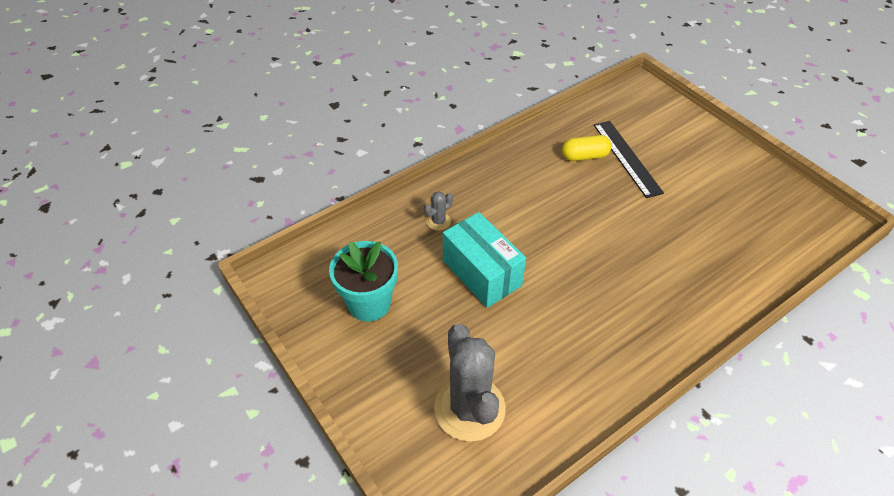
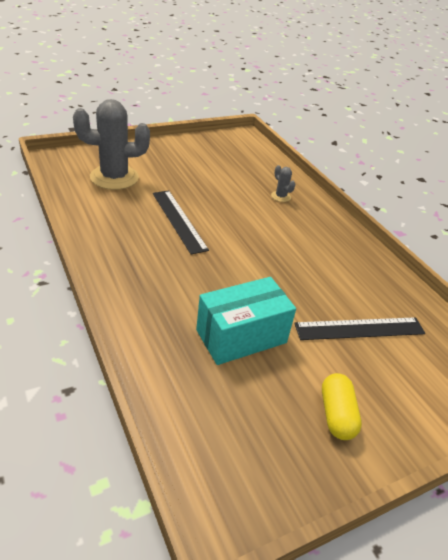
camera: 95 degrees right, 10 degrees down
turquoise flower pot [329,241,398,322] -> none
turquoise box [443,212,526,308] -> turquoise box moved to [196,277,296,365]
yellow capsule [562,135,612,161] -> yellow capsule moved to [322,373,362,440]
none -> black ruler [153,190,209,254]

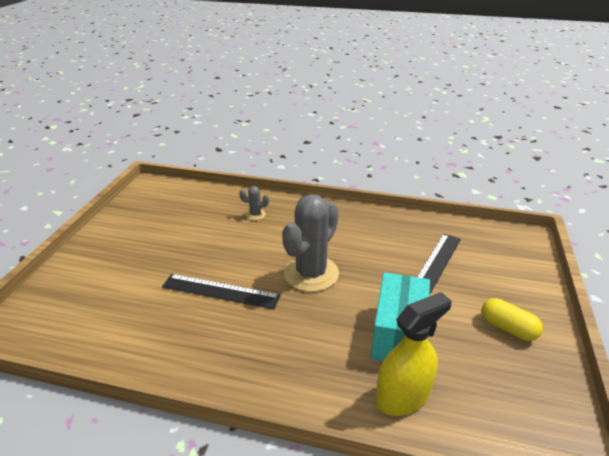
camera: 45 degrees left, 5 degrees down
grey cactus [73,99,150,190] -> grey cactus moved to [282,194,339,292]
none -> yellow spray bottle [376,292,452,416]

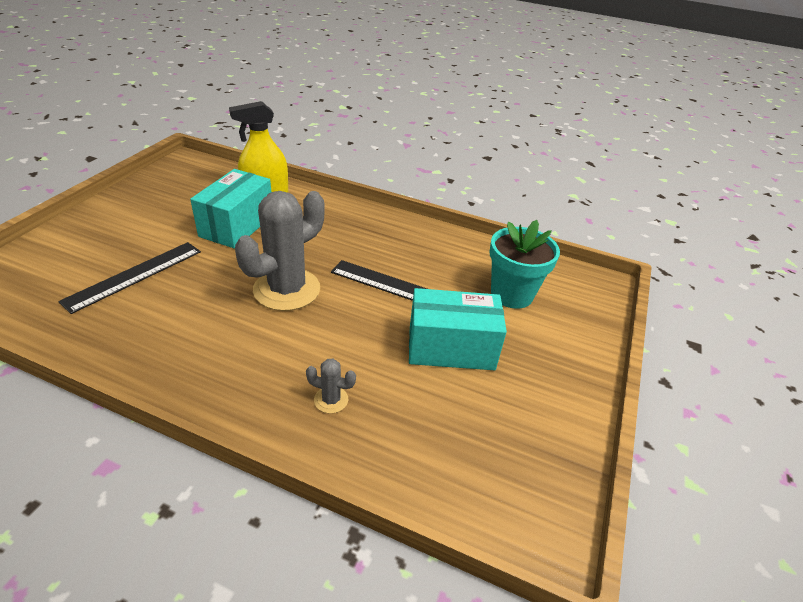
camera: 175 degrees left, 5 degrees up
yellow capsule [482,298,543,341] -> none
none -> turquoise box [409,288,507,370]
none -> turquoise flower pot [490,220,560,309]

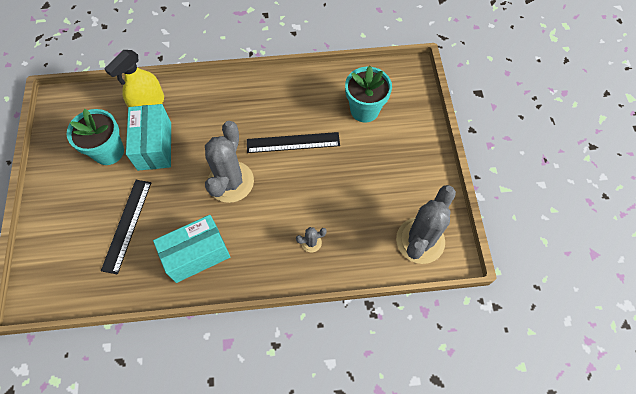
camera: 25 degrees left, 25 degrees up
turquoise box [409,288,507,370] -> turquoise box moved to [153,215,230,283]
none -> turquoise flower pot [67,109,124,165]
none -> grey cactus [396,185,456,264]

